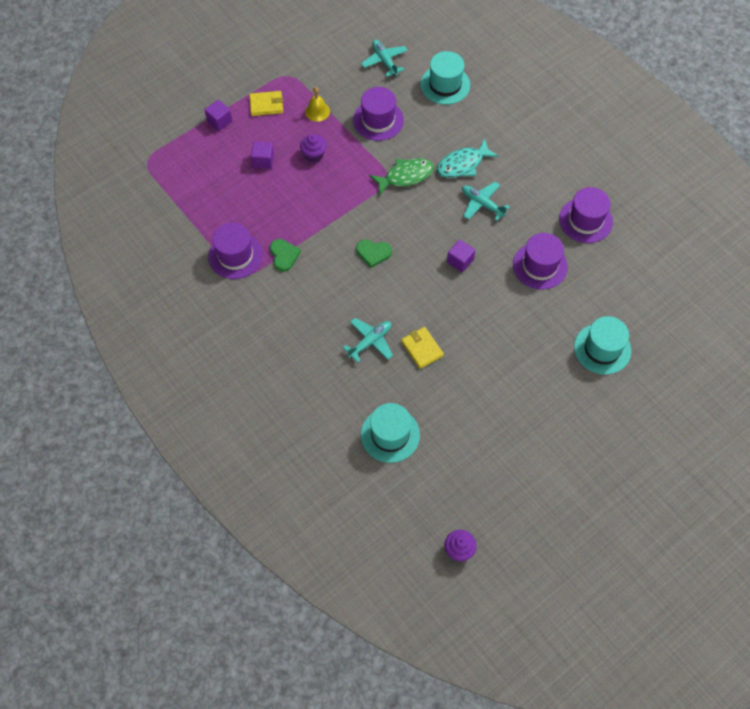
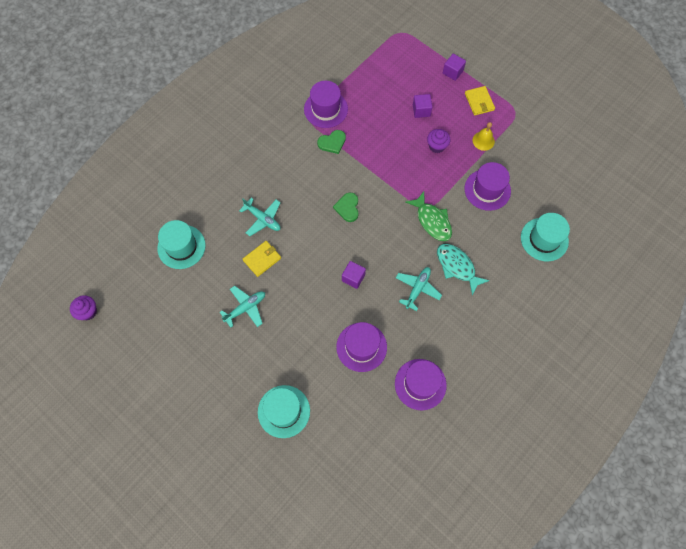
camera: 80 degrees right, 5 degrees up
turquoise plane [361,40,408,77] -> turquoise plane moved to [220,286,265,328]

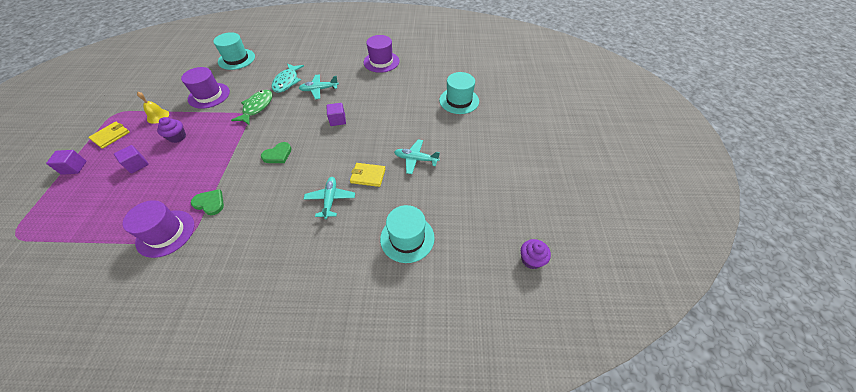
camera: 130 degrees left, 15 degrees down
purple hat [336,322,387,372] -> none

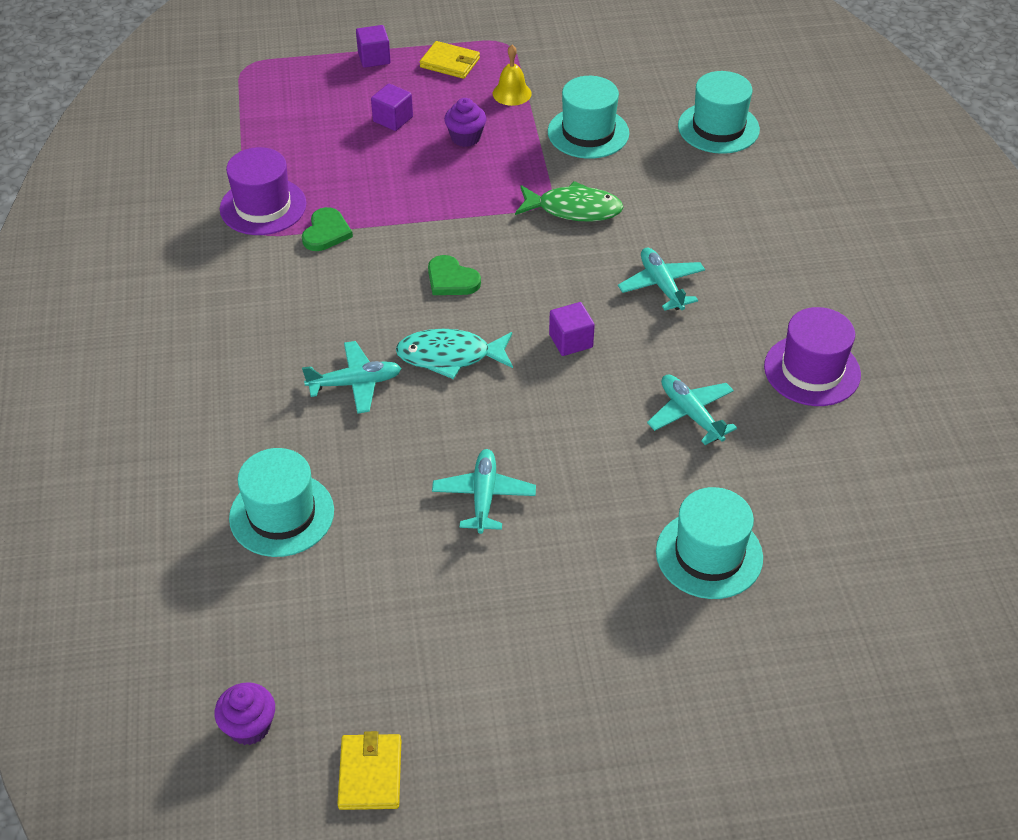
camera: 80 degrees right, 5 degrees down
purple hat [181,67,230,109] -> turquoise hat [548,76,629,159]
turquoise fish [272,63,304,93] -> turquoise fish moved to [396,329,513,379]
yellow wallet [350,163,386,187] -> yellow wallet moved to [337,731,401,810]
none -> turquoise plane [647,374,737,445]

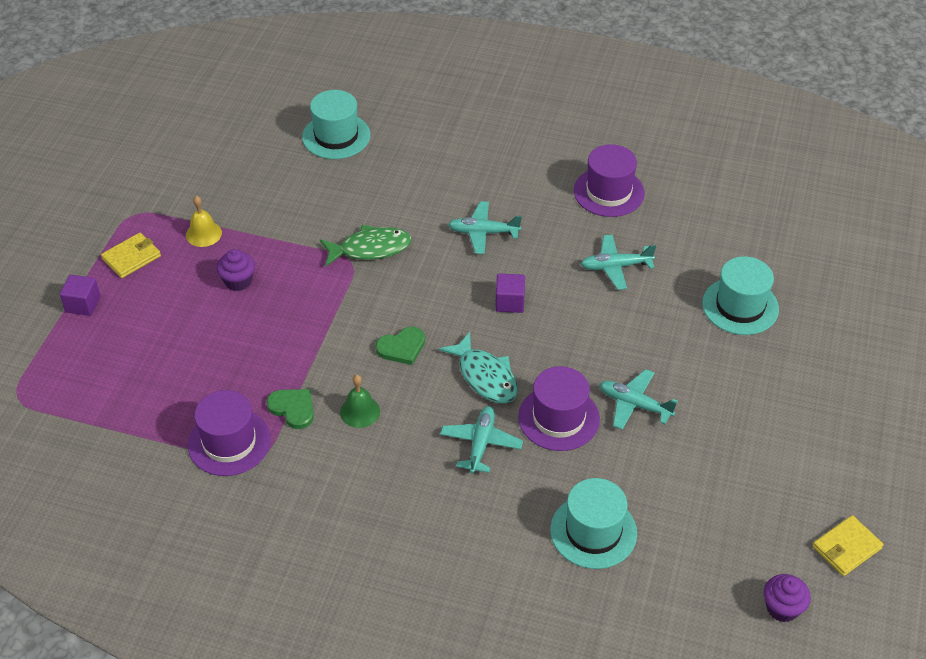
camera: 65 degrees left, 0 degrees up
yellow wallet [337,731,401,810] -> yellow wallet turned 60 degrees counterclockwise [813,515,884,576]
purple cube [371,84,413,131] -> none
turquoise fish [396,329,513,379] -> turquoise fish turned 60 degrees counterclockwise [439,332,518,404]
green fish [515,181,624,222] -> green fish turned 45 degrees clockwise [320,225,412,267]
turquoise hat [548,76,629,159] -> none
none -> green bell [340,375,380,428]
none -> purple hat [518,366,600,451]

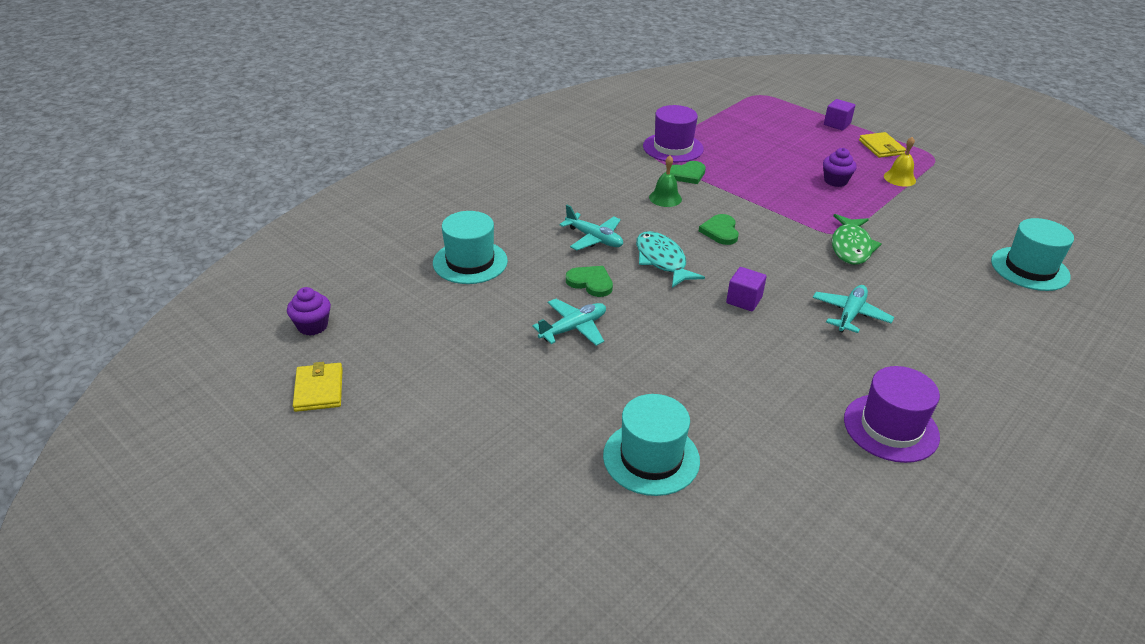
camera: 115 degrees right, 10 degrees down
turquoise fish [439,332,518,404] -> turquoise fish turned 75 degrees clockwise [636,231,705,288]
purple hat [518,366,600,451] -> green heart [566,266,613,297]
turquoise plane [581,235,656,290] -> none

